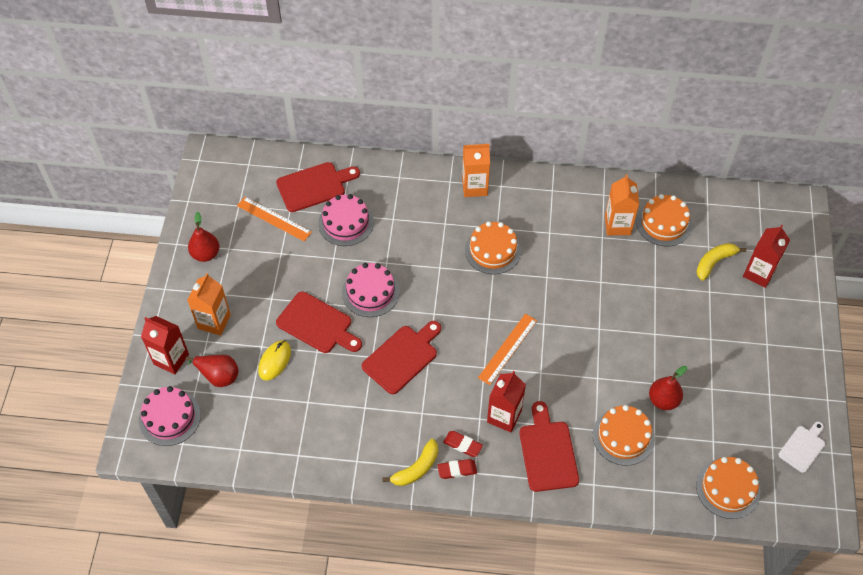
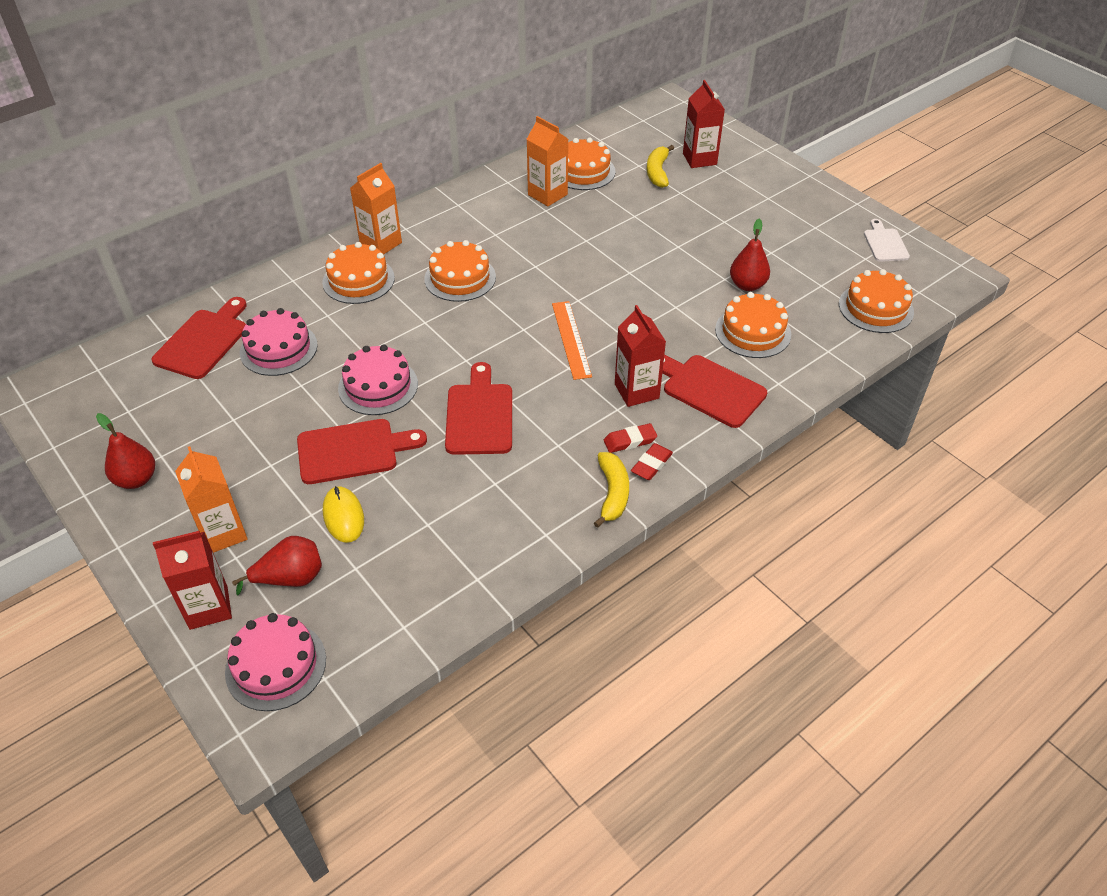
camera: 45 degrees left, 10 degrees down
orange ruler [237,197,312,241] -> none
none -> orange cake [322,242,395,304]

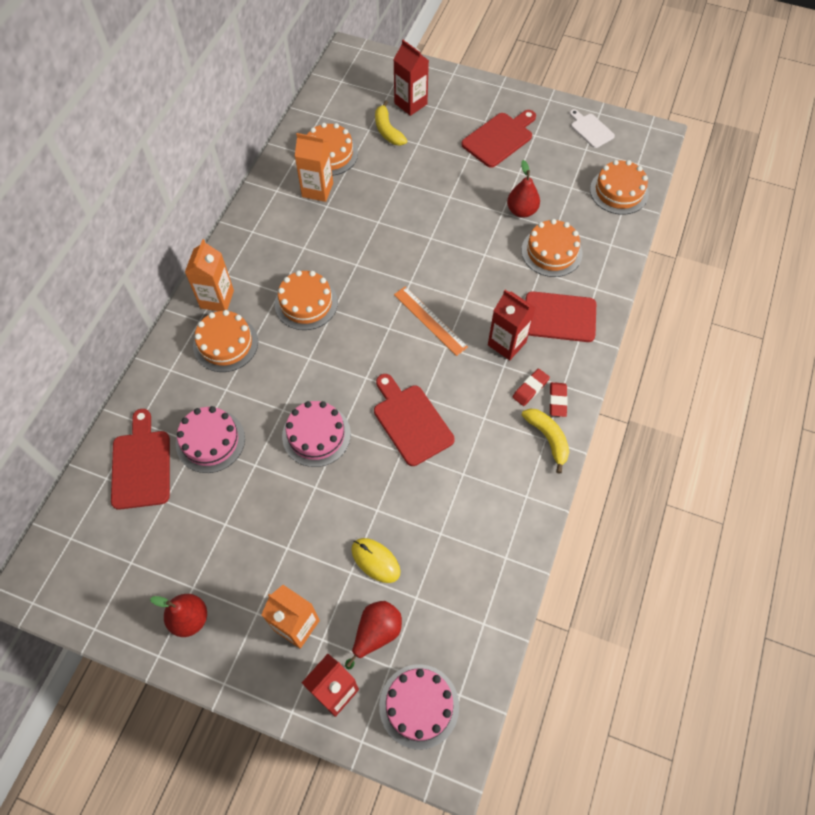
camera: 30 degrees left, 15 degrees up
red cutting board [297,419,427,484] -> red cutting board moved to [461,110,536,168]

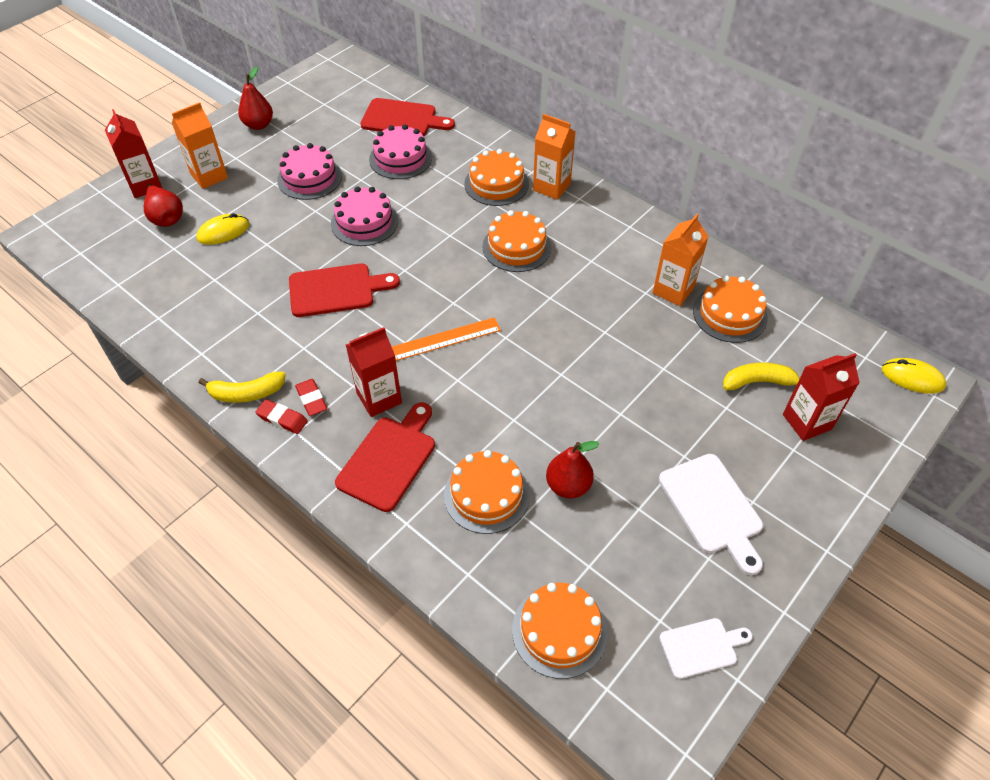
camera: 110 degrees right, 10 degrees down
pink cake [379,664,459,750] -> pink cake moved to [277,143,342,200]
red cutting board [461,110,536,168] -> white cutting board [659,454,763,575]
none -> yellow mouse [882,358,946,394]

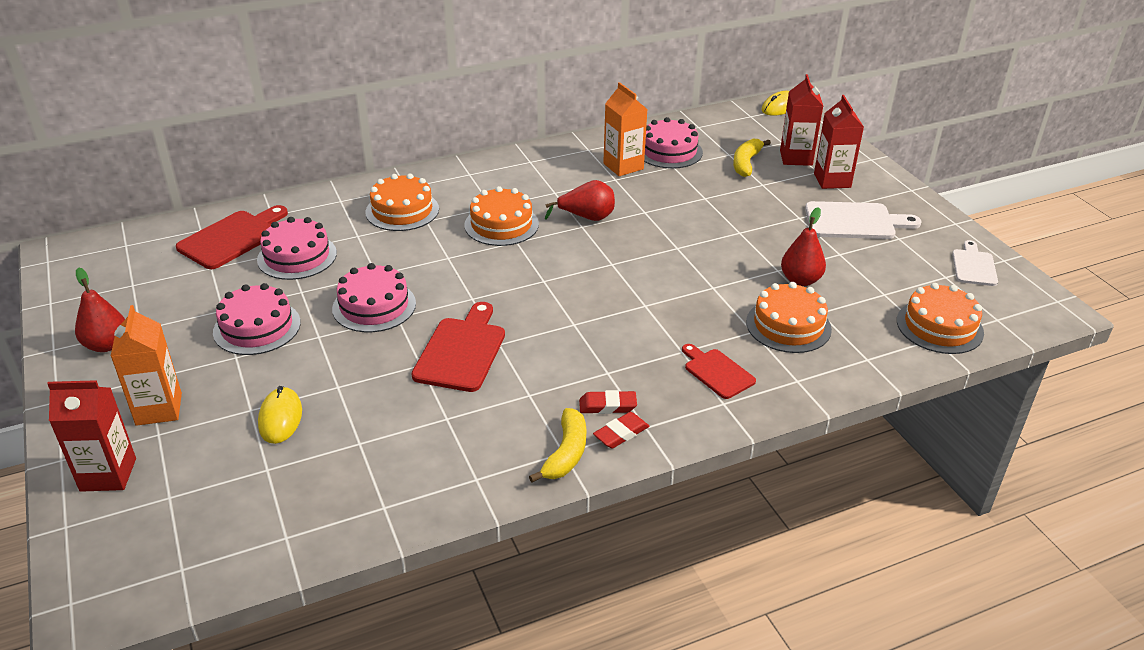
camera: 65 degrees left, 15 degrees down
red pear [144,184,183,227] -> red pear moved to [545,180,615,221]
red cutting board [335,402,435,512] -> red cutting board [682,344,756,399], size x0.62
red carton [346,327,402,417] -> red carton moved to [814,95,864,189]
orange ruler [392,317,501,361] -> none
orange carton [533,114,575,200] -> none
orange cake [693,275,768,343] -> pink cake [644,117,703,169]

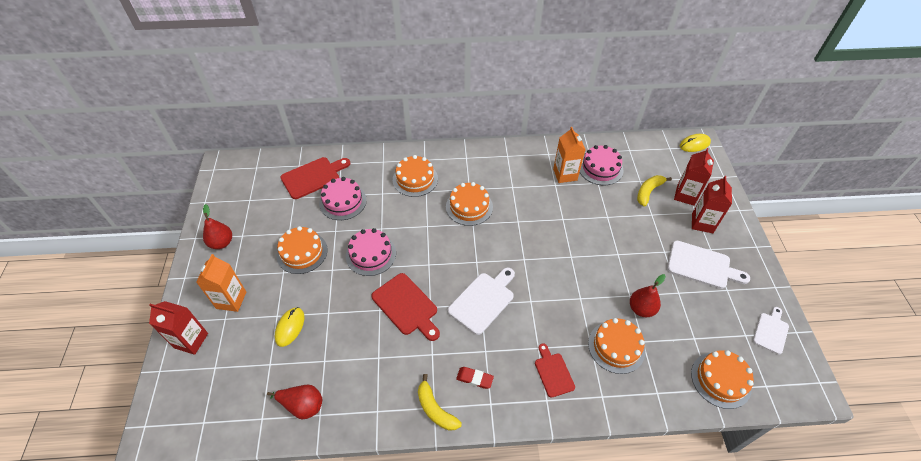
camera: 20 degrees right, 15 degrees up
pink cake [213,283,301,355] -> orange cake [276,226,328,274]
red cutting board [411,302,505,392] -> red cutting board turned 105 degrees clockwise [371,273,440,341]
yellow banana [529,408,586,483] -> yellow banana turned 105 degrees clockwise [418,374,462,431]
red pear [545,180,615,221] -> red pear moved to [267,385,322,419]
red eraser [593,412,649,449] -> none
none -> white cutting board [448,268,515,335]

